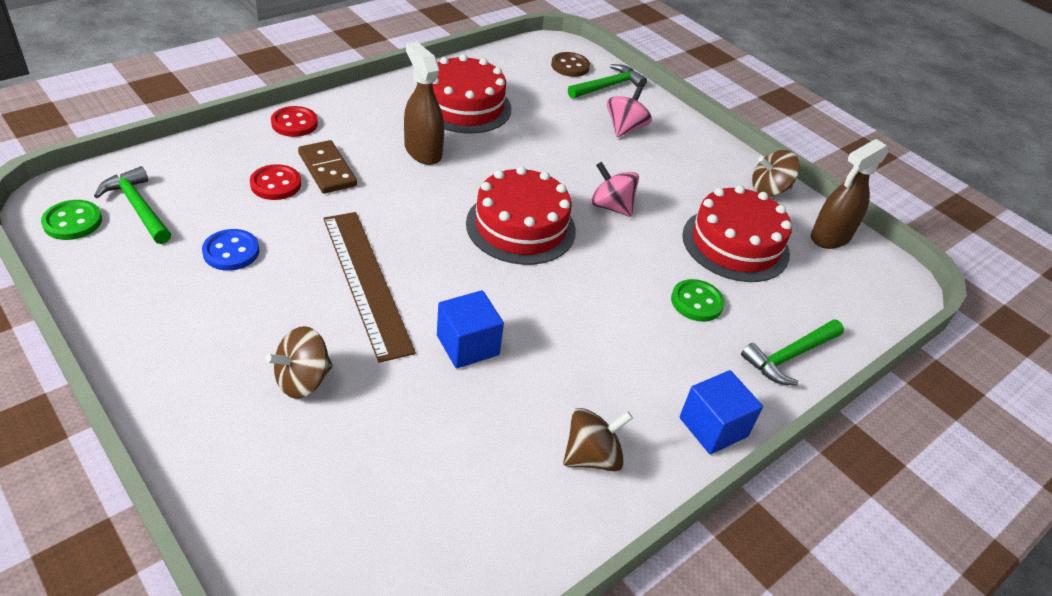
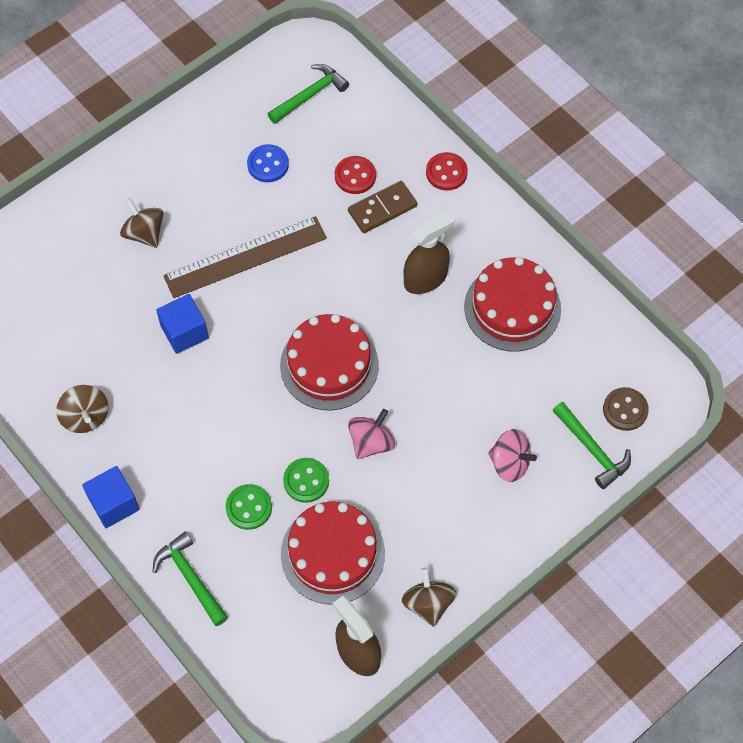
camera: 95 degrees right, 20 degrees up
green button [41,200,102,240] -> green button moved to [283,458,329,503]

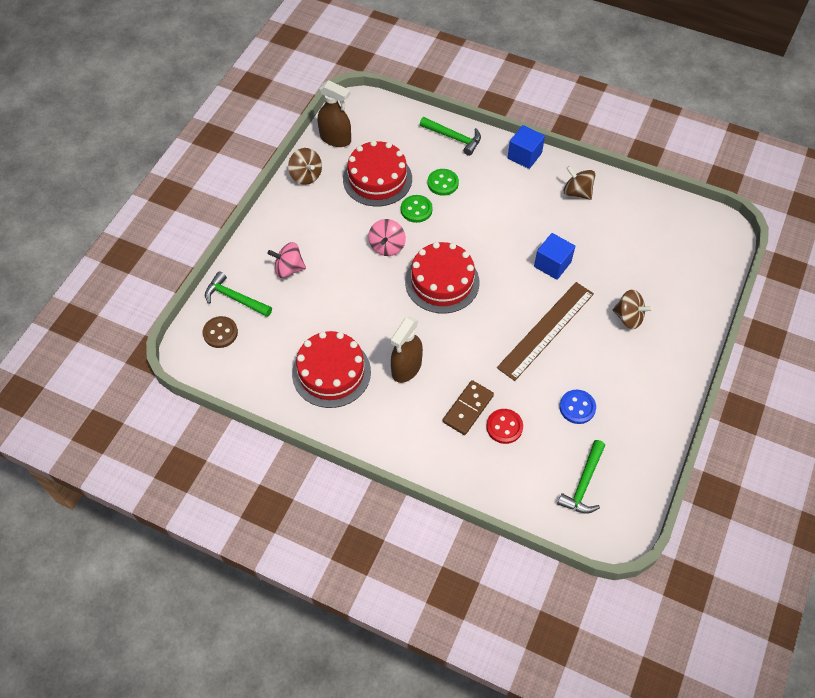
camera: 155 degrees right, 5 degrees down
red button [426,152,468,191] -> none

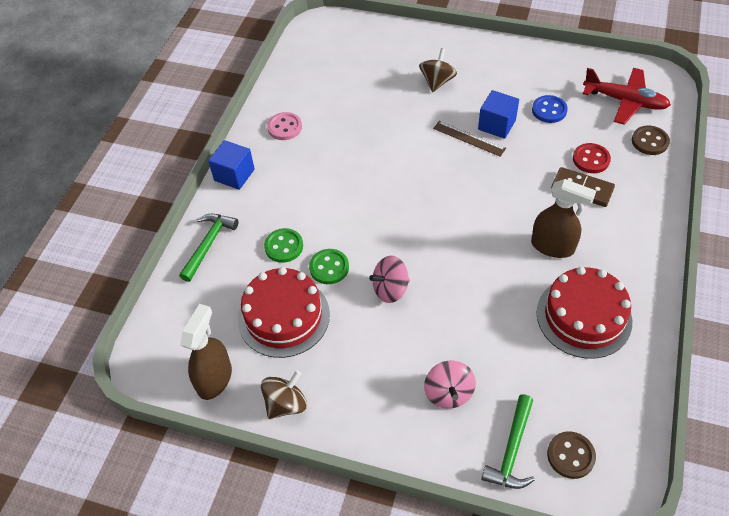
camera: 95 degrees left, 5 degrees down
pink spinning top [368,219,406,256] -> pink spinning top turned 150 degrees clockwise [369,256,410,303]
red cake [405,242,480,313] -> none
brown ruler [497,282,594,381] -> brown ruler [433,120,506,157], size x0.55
blue cube [534,233,575,280] -> blue cube moved to [478,90,519,139]
green hammer [557,440,605,513] -> red plane [583,68,671,125]
brown spinning top [563,166,595,200] -> pink button [267,112,302,140]
none -> brown button [632,126,670,155]

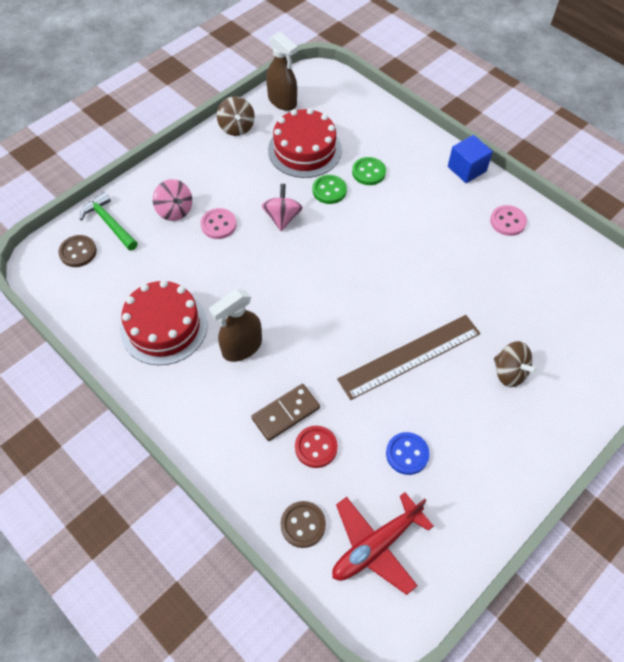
camera: 115 degrees right, 5 degrees up
green hammer [179,214,238,282] -> none
pink spinning top [424,361,476,409] -> pink spinning top turned 150 degrees counterclockwise [153,179,192,221]
brown ruler [433,120,506,157] -> brown ruler [337,315,481,400], size x1.81
blue cube [478,90,519,139] -> none
none -> pink button [201,208,237,239]

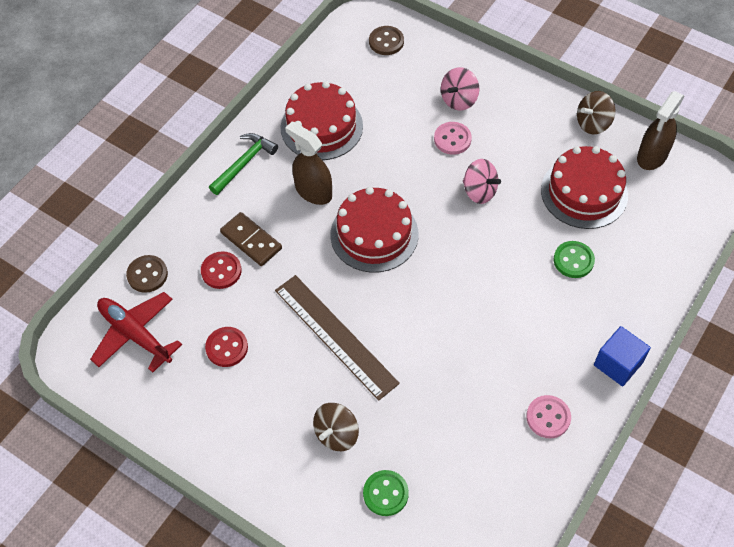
camera: 80 degrees right, 0 degrees up
green hammer [80,192,138,251] -> green hammer moved to [209,133,278,195]
pink spinning top [262,184,303,231] -> pink spinning top turned 45 degrees clockwise [463,159,501,204]
green button [313,175,347,204] -> green button moved to [363,470,409,516]
blue button [386,432,430,475] -> red button [205,327,248,367]
none -> red cake [330,187,419,272]

